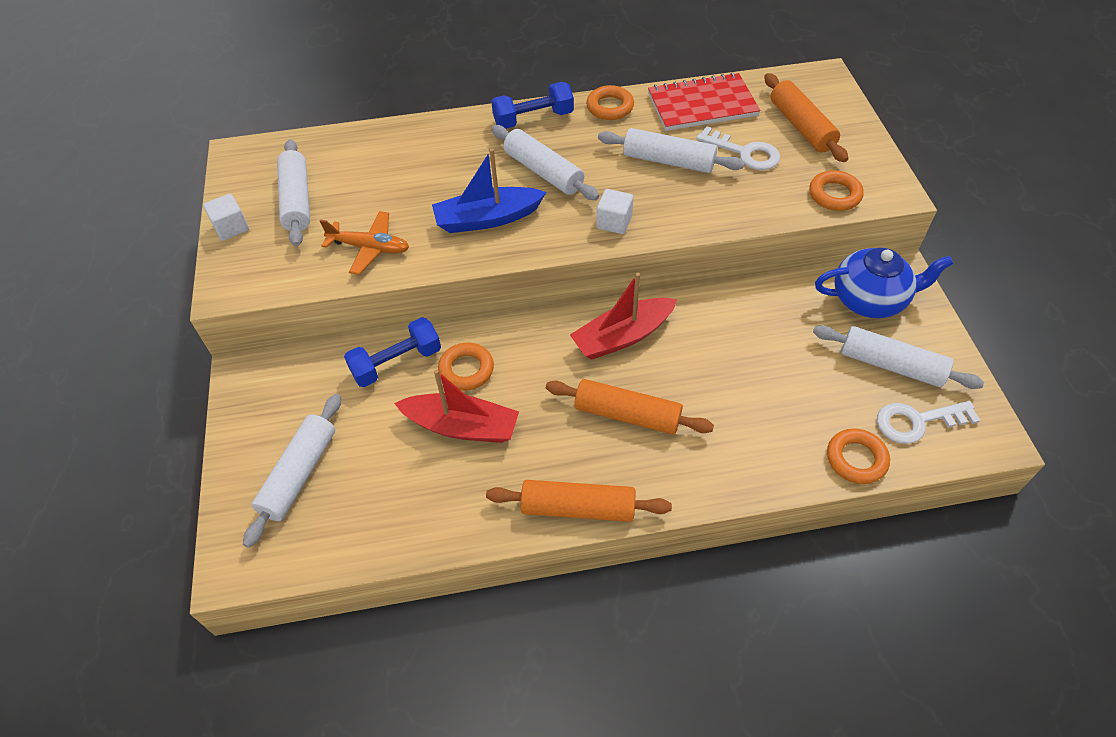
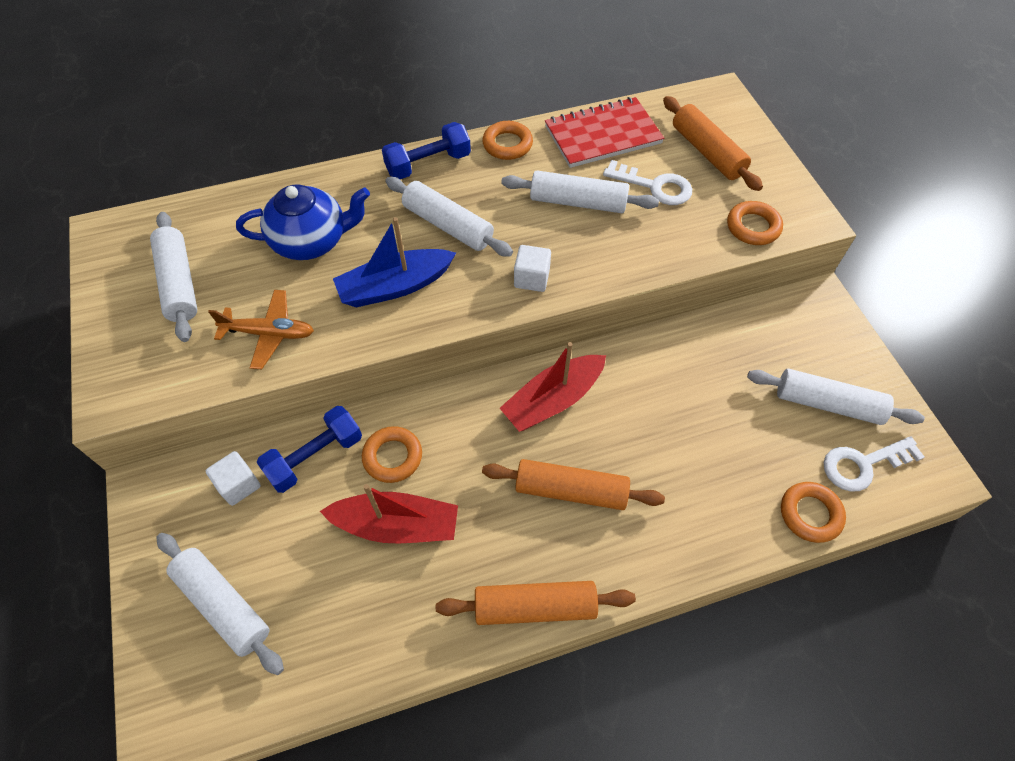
camera: 10 degrees left, 5 degrees up
white cube [203,194,249,241] -> white cube moved to [206,451,261,506]
white rolling pin [243,394,341,548] -> white rolling pin turned 60 degrees counterclockwise [156,533,284,675]
blue teapot [815,247,953,318] -> blue teapot moved to [236,185,370,260]

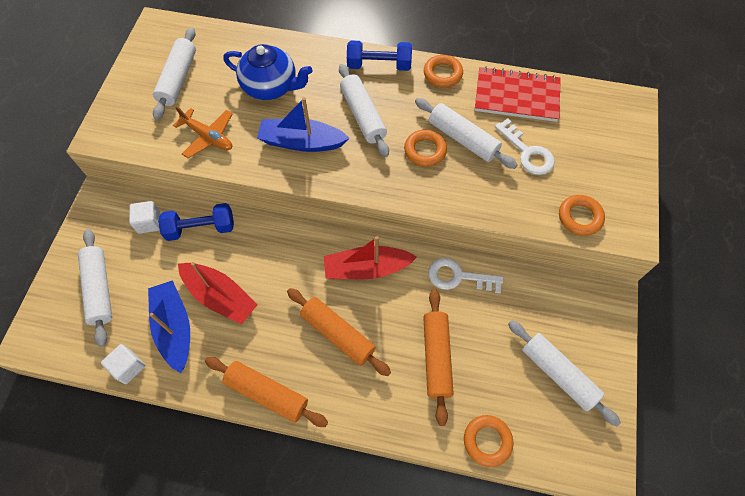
camera: 30 degrees right, 5 degrees up
orange ring [362,426,422,483] -> orange ring moved to [404,130,447,167]
white cube [514,245,551,292] -> white cube moved to [101,344,145,384]
orange rolling pin [663,96,763,191] -> orange rolling pin moved to [423,289,454,426]
white key [824,436,925,492] -> white key moved to [428,258,503,293]
none -> blue boat [148,280,190,373]

